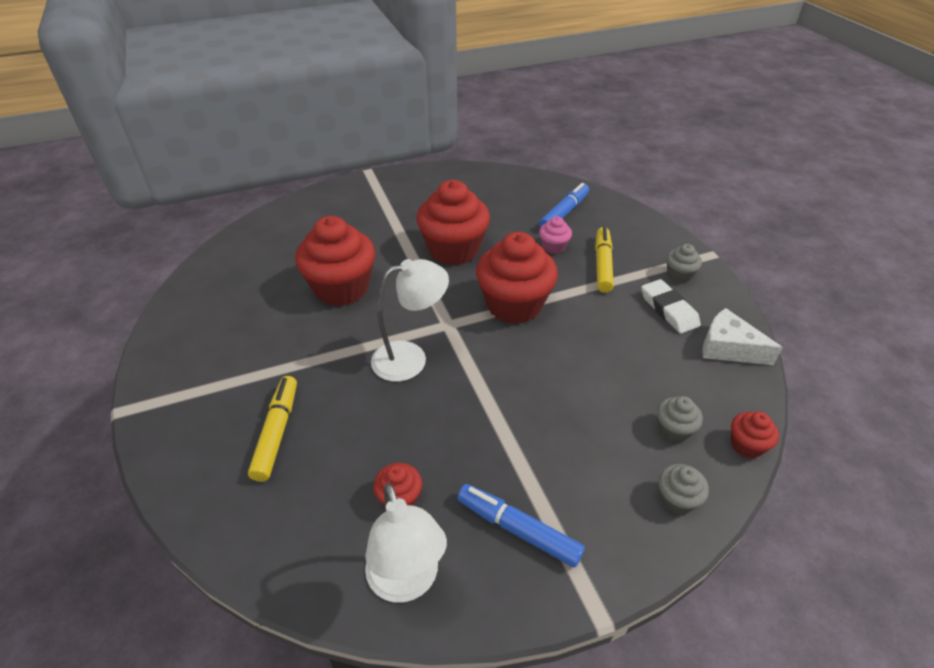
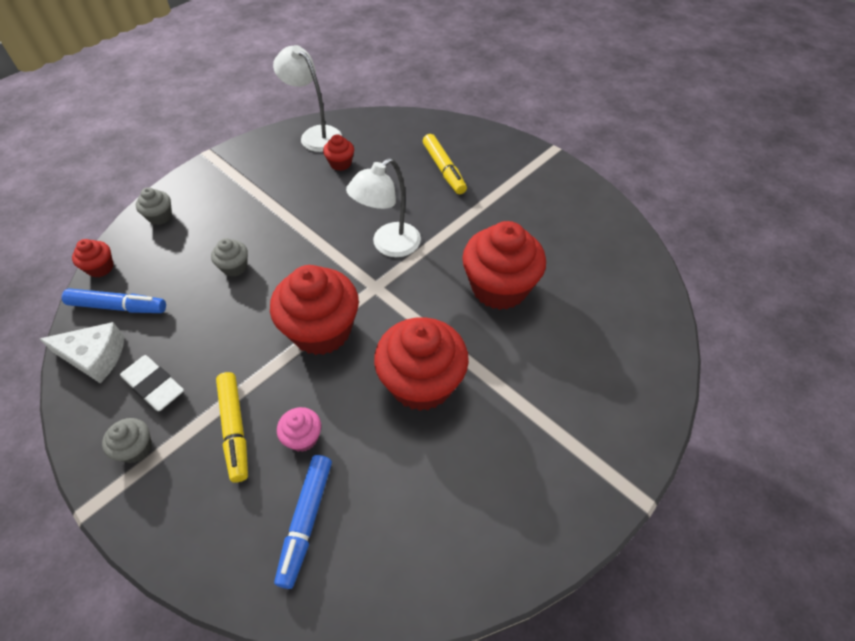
camera: 155 degrees right, 10 degrees up
blue marker [457,484,585,567] -> blue marker moved to [62,288,166,313]
grey cupcake [657,396,703,443] -> grey cupcake moved to [211,238,248,277]

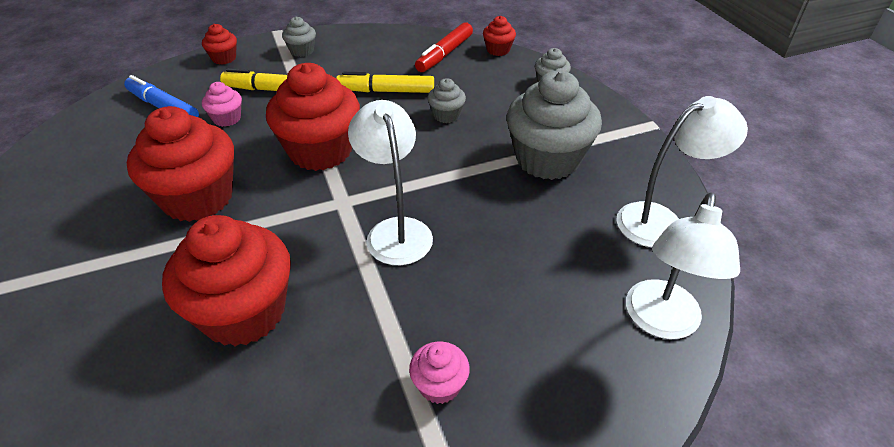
camera: 115 degrees right, 10 degrees down
white cheese [40,322,124,383] -> none
blue marker [62,288,166,313] -> red marker [415,22,473,72]
white eraser [120,355,184,411] -> none
red cupcake [323,135,354,171] -> red cupcake moved to [202,24,237,65]
yellow marker [423,134,467,194] -> yellow marker moved to [336,72,434,93]
none -> pink cupcake [409,342,470,404]
none -> grey cupcake [507,70,602,180]
none -> white lamp [626,193,740,339]

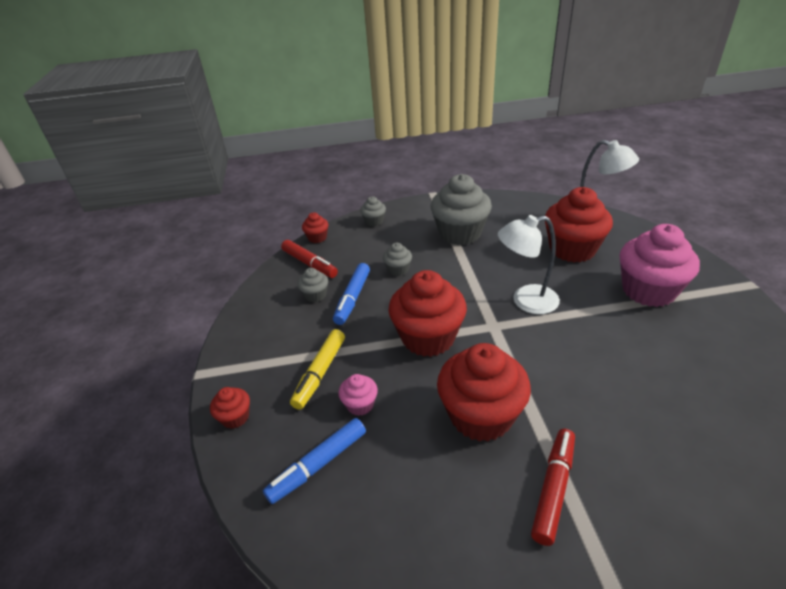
camera: 75 degrees left, 5 degrees down
red cupcake [162,215,291,346] -> red cupcake moved to [545,187,613,263]
grey cupcake [282,17,316,57] -> grey cupcake moved to [298,268,328,302]
yellow marker [336,72,434,93] -> blue marker [333,263,370,325]
pink cupcake [409,342,470,404] -> pink cupcake [620,224,700,307], size x2.18
white lamp [616,96,748,247] -> none
none -> red marker [531,429,575,546]

